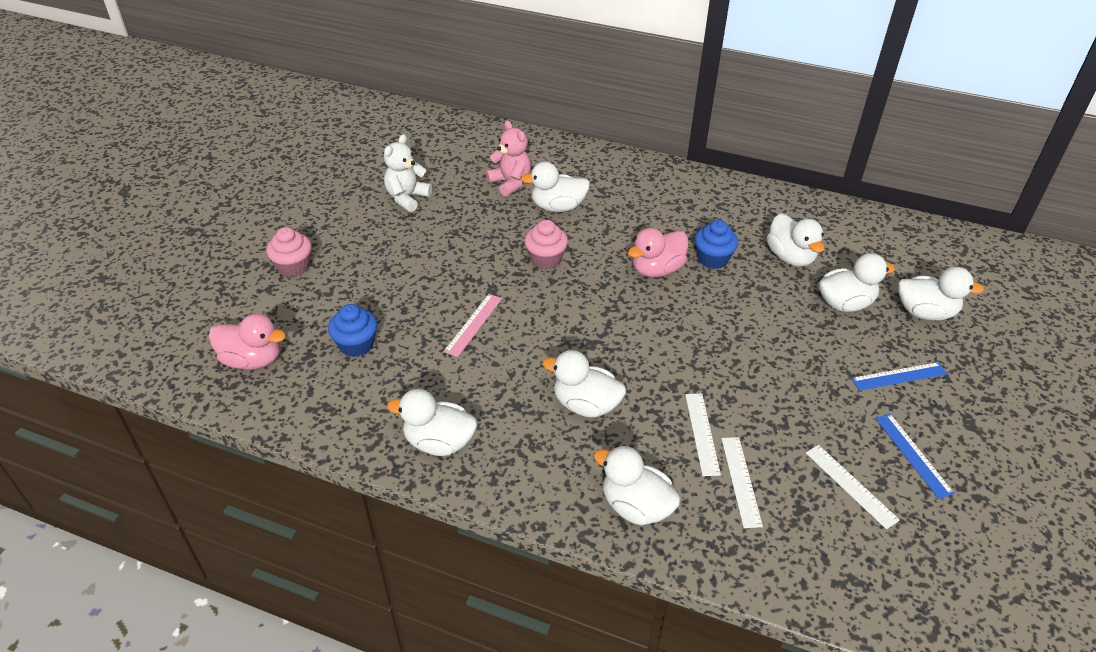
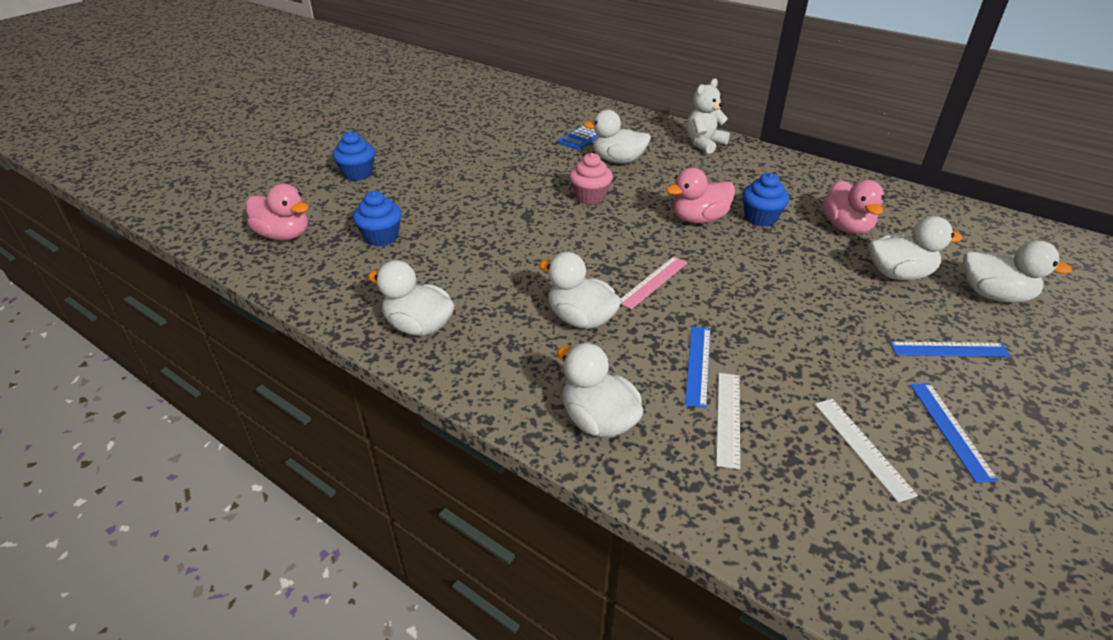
camera: 15 degrees right, 5 degrees down
pink cupcake [266,227,312,277] -> blue cupcake [333,131,375,181]
white teddy bear [384,134,433,212] -> white teddy bear moved to [687,78,730,154]
pink ruler [444,294,502,357] -> pink ruler moved to [621,256,688,309]
pink teddy bear [486,120,531,197] -> blue calculator [558,126,598,150]
white ruler [685,394,721,476] -> blue ruler [685,326,711,408]
white duck [767,213,825,267] -> pink duck [822,180,885,234]

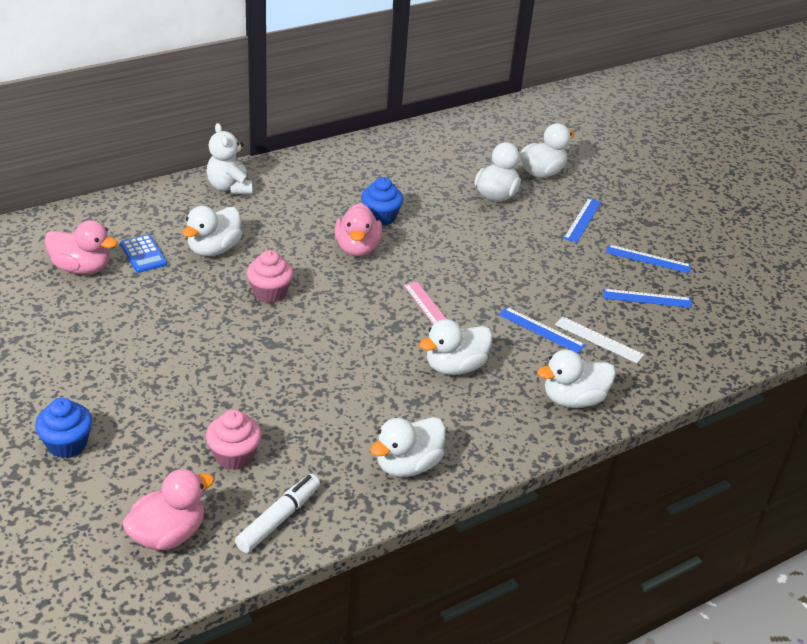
camera: 70 degrees left, 0 degrees up
blue cupcake [353,191,402,247] -> pink cupcake [206,410,261,470]
white ruler [814,399,918,503] -> blue ruler [603,289,692,308]
pink duck [822,180,885,234] -> pink duck moved to [45,220,118,274]
none -> white marker [235,474,320,553]

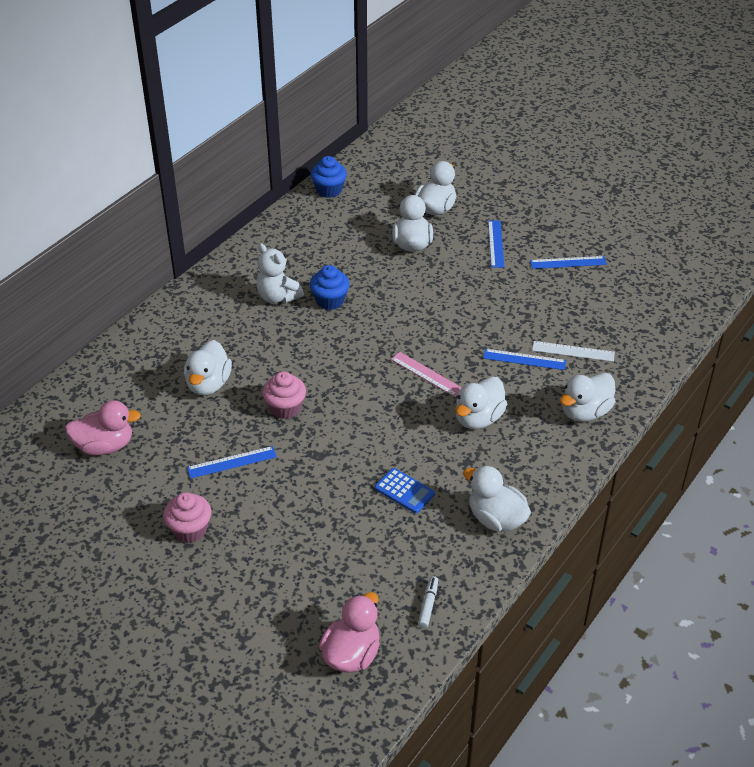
camera: 20 degrees left, 5 degrees up
blue cupcake [35,398,92,458] -> blue cupcake moved to [311,156,347,198]
blue calculator [120,235,167,273] -> blue calculator moved to [375,468,435,513]
pink cupcake [206,410,261,470] -> pink cupcake moved to [163,492,211,543]
white teddy bear [207,123,252,194] -> white teddy bear moved to [257,243,304,303]
white marker [235,474,320,553] -> white marker [418,576,438,628], size x0.60
pink duck [335,203,382,257] -> none
white duck [370,417,446,477] -> white duck turned 105 degrees clockwise [463,465,531,532]
blue ruler [603,289,692,308] -> blue ruler moved to [187,446,277,479]

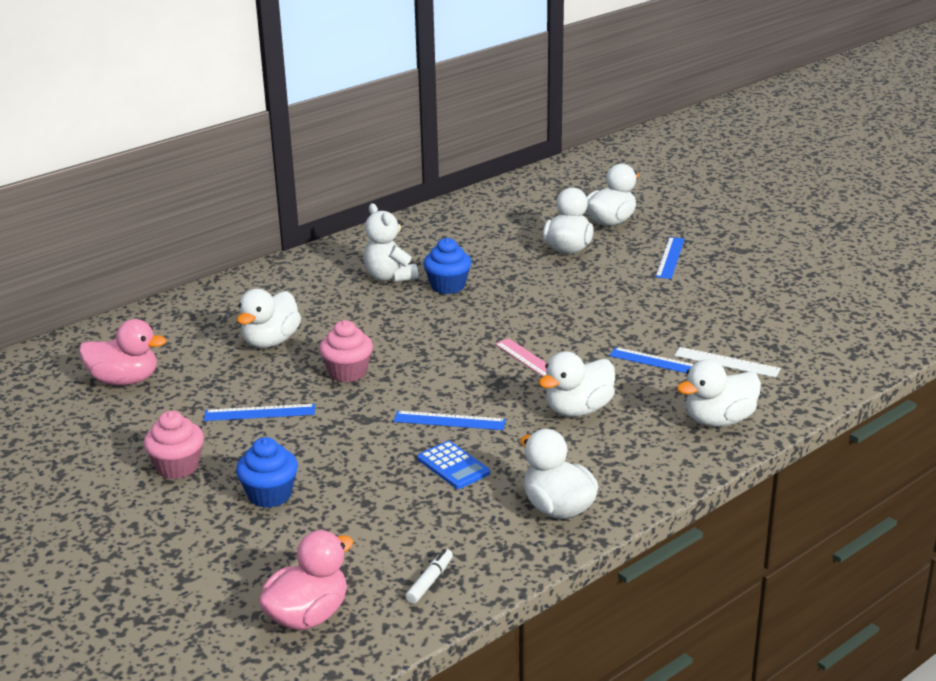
camera: 15 degrees right, 15 degrees down
blue cupcake [311,156,347,198] -> blue cupcake moved to [236,437,298,508]
blue ruler [530,256,607,269] -> blue ruler moved to [393,411,506,430]

